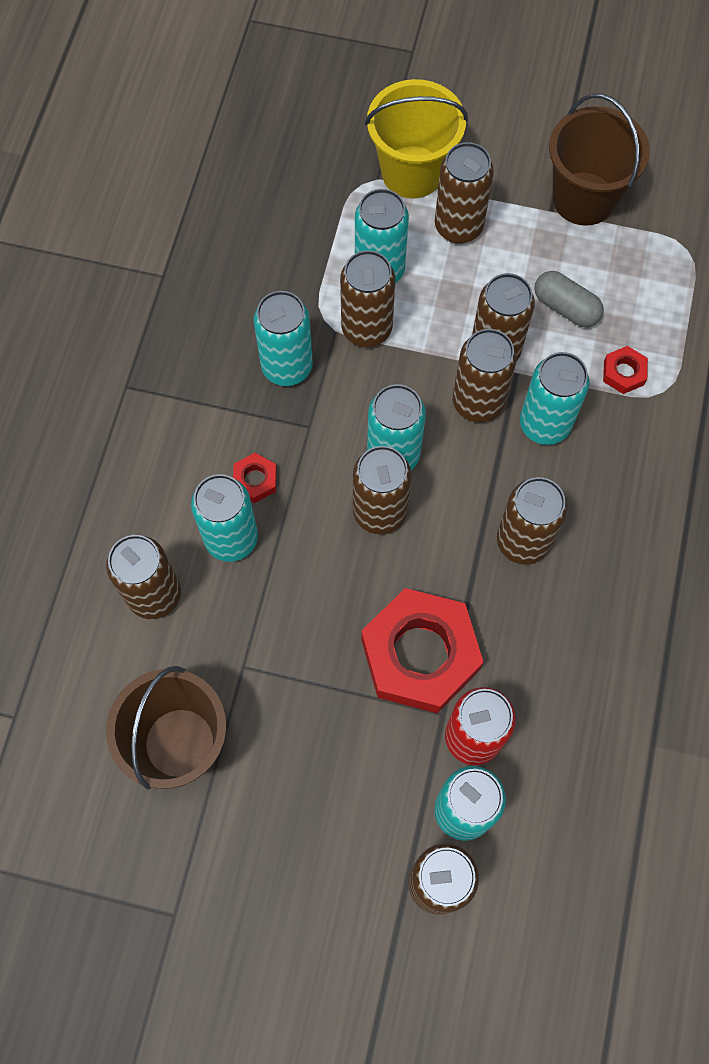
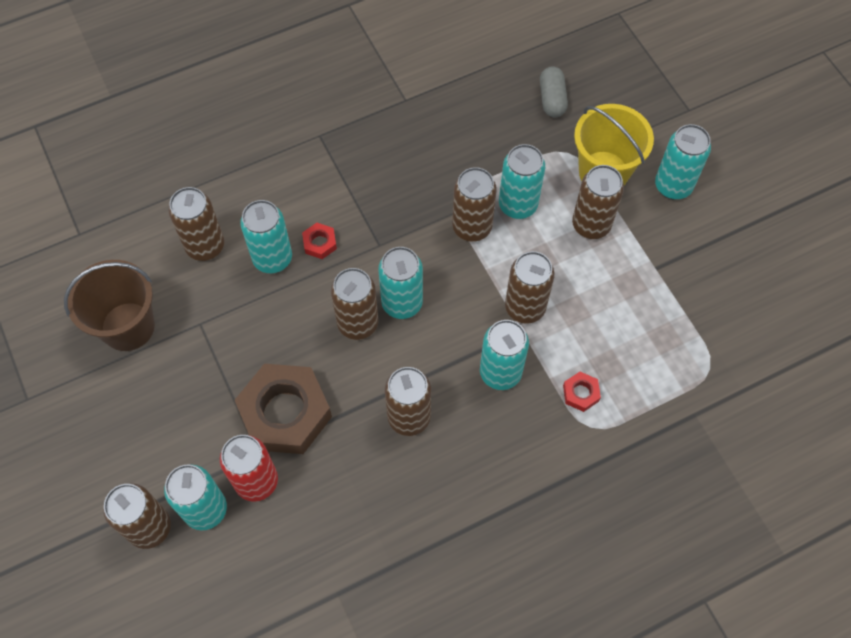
camera: 50 degrees right, 5 degrees down
turquoise can [254,291,313,386] -> turquoise can moved to [655,124,711,200]
red nut [361,588,484,713] -> brown nut [235,364,332,454]
brown can [453,329,517,423] -> none
grey capsule [534,271,604,327] -> grey capsule moved to [540,66,568,117]
brown bucket [549,93,650,226] -> none

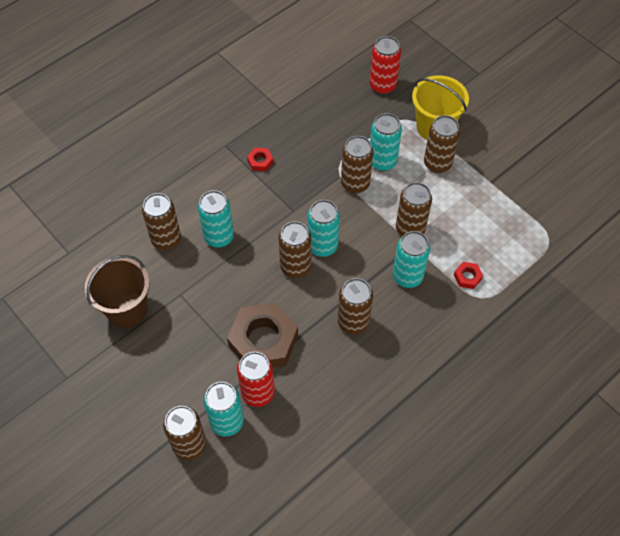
camera: 15 degrees left, 5 degrees down
red nut [302,223,337,259] -> red nut moved to [247,148,273,171]
grey capsule [540,66,568,117] -> red can [370,36,401,95]
turquoise can [655,124,711,200] -> none

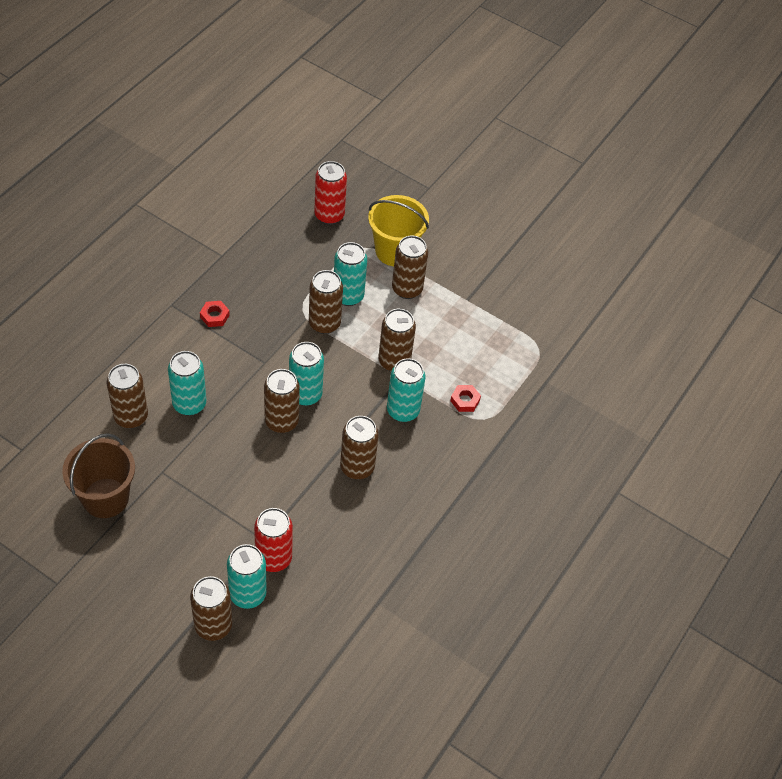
camera: 20 degrees left, 5 degrees down
brown nut [227,302,298,368] -> none

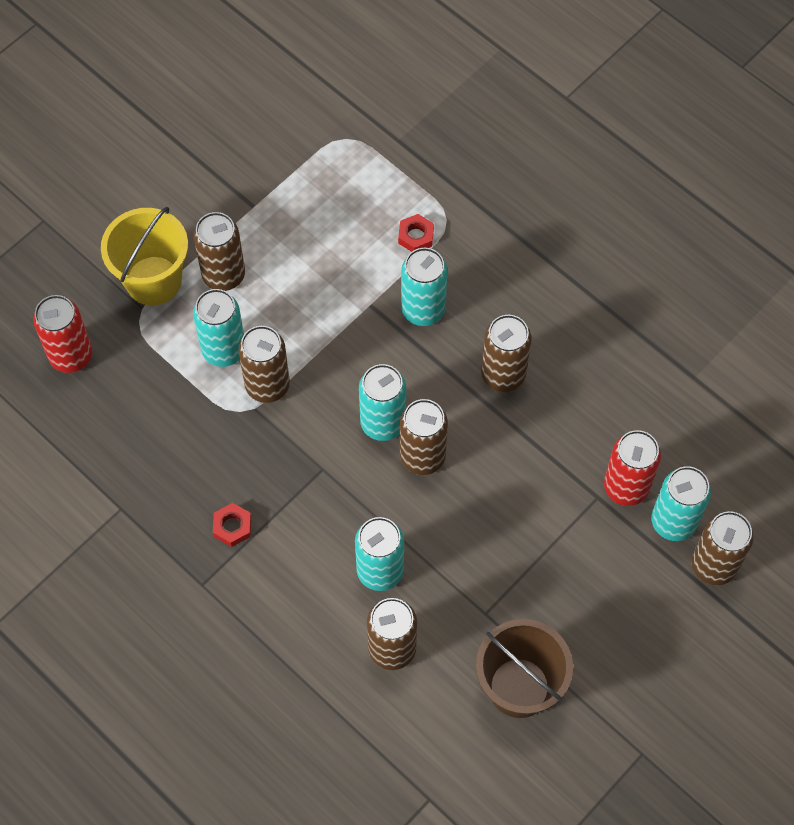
camera: 75 degrees left, 10 degrees up
brown can [378,308,416,372] -> none

